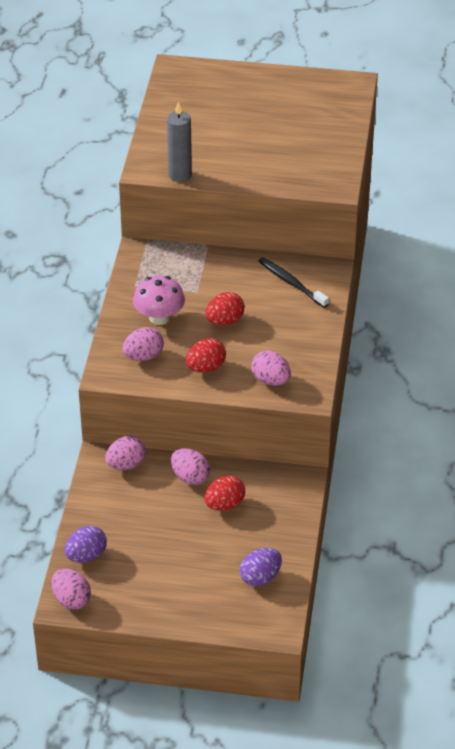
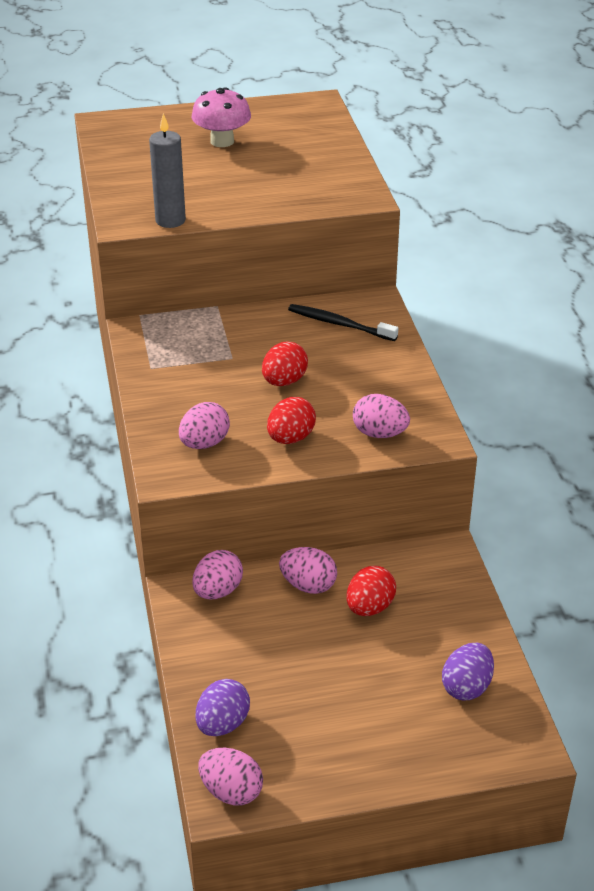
camera: 20 degrees left, 5 degrees down
pink mushroom [133,275,185,325] -> pink mushroom moved to [192,87,251,147]

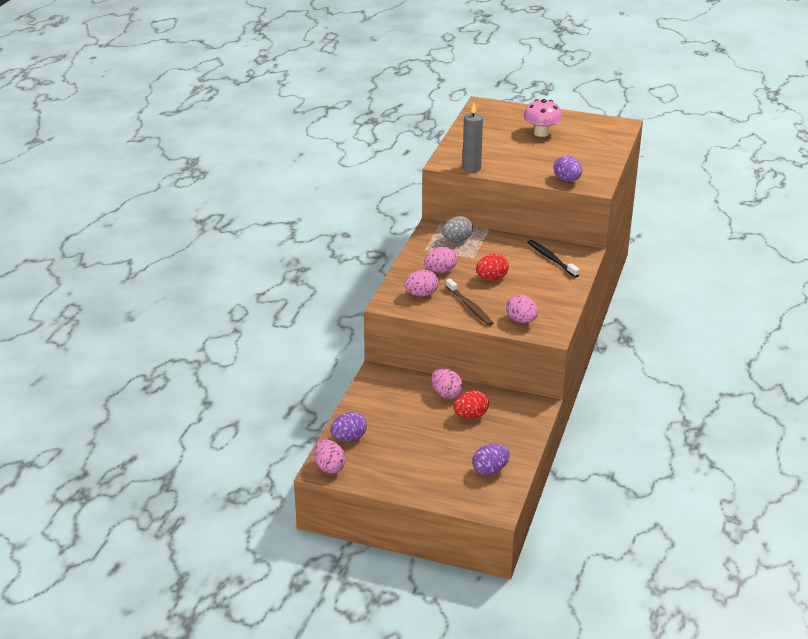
camera: 30 degrees right, 5 degrees down
pink egg [192,550,243,599] -> pink egg moved to [424,247,457,273]
red egg [267,397,316,444] -> brown toothbrush [446,278,493,326]
none -> grey egg [442,216,473,242]
none -> purple egg [553,155,582,182]

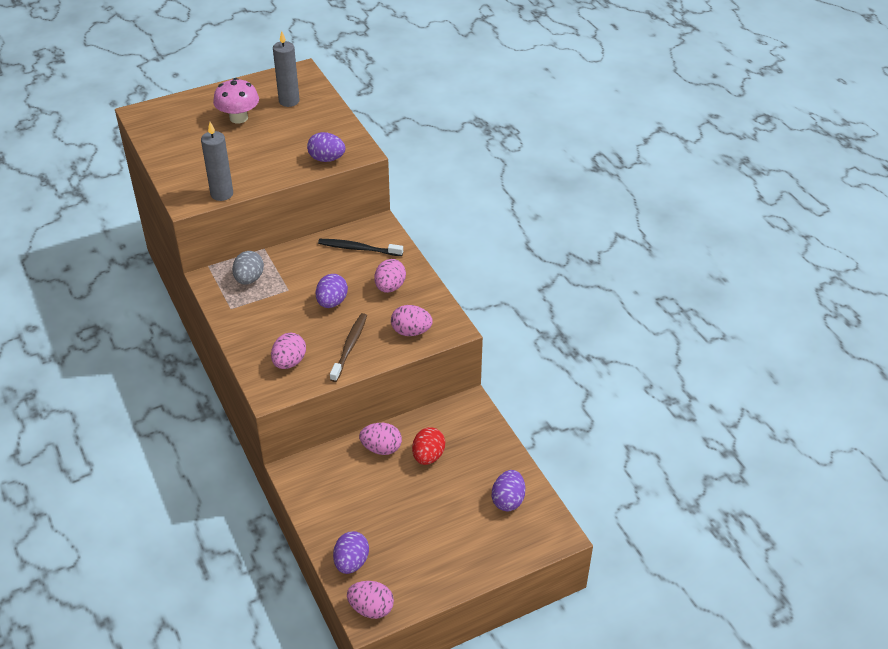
camera: 45 degrees left, 10 degrees up
pink egg [424,247,457,273] -> pink egg moved to [375,259,406,293]
brown toothbrush [446,278,493,326] -> brown toothbrush turned 90 degrees counterclockwise [330,313,367,382]
red egg [476,254,509,280] -> purple egg [316,274,348,308]
none -> grey candle [273,31,300,107]

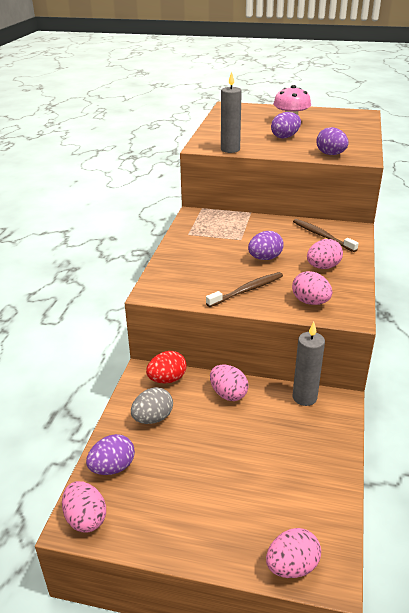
camera: 40 degrees right, 10 degrees down
grey egg [232,251,264,285] -> grey egg moved to [131,387,173,424]
pink egg [271,333,306,369] -> pink egg moved to [266,528,321,578]
grey candle [273,31,300,107] -> grey candle moved to [293,322,325,406]
black toothbrush [318,239,403,256] -> brown toothbrush [293,219,359,252]
red egg [412,427,445,465] -> red egg moved to [146,351,187,383]
purple egg [492,470,525,511] -> purple egg moved to [271,112,301,139]

